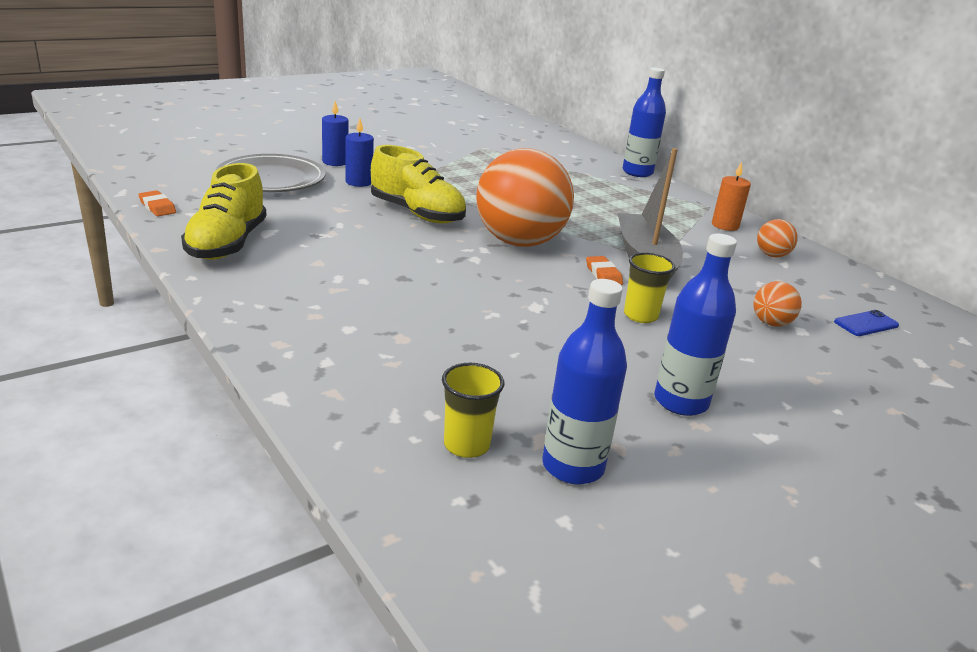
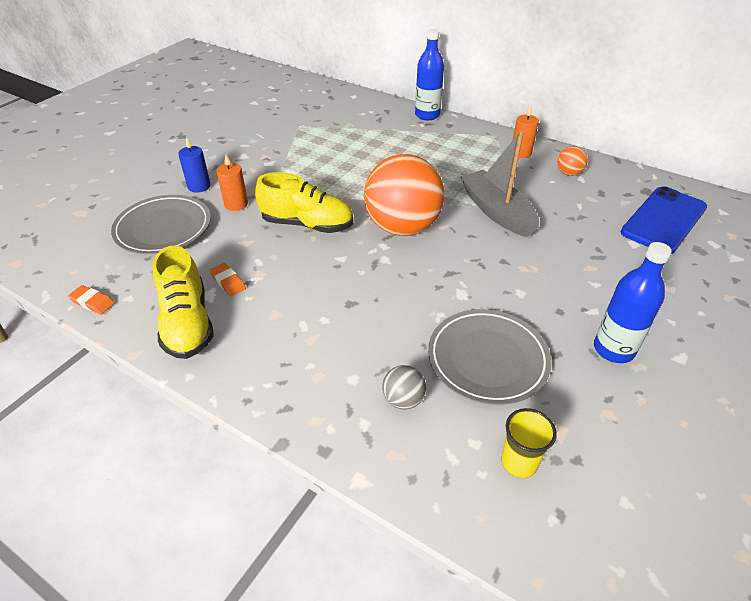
camera: 20 degrees left, 15 degrees up
blue candle [345,118,374,187] -> orange candle [217,154,248,211]
blue bottle [542,279,627,484] -> none
orange eraser [586,256,623,285] -> orange eraser moved to [209,263,246,296]
yellow cup [624,252,675,323] -> none
orange ball [753,281,802,327] -> none
blue phone [834,310,899,336] -> blue phone [621,186,707,254], size x2.29
none -> grey ball [382,365,426,410]
none -> grey plate [428,309,552,405]

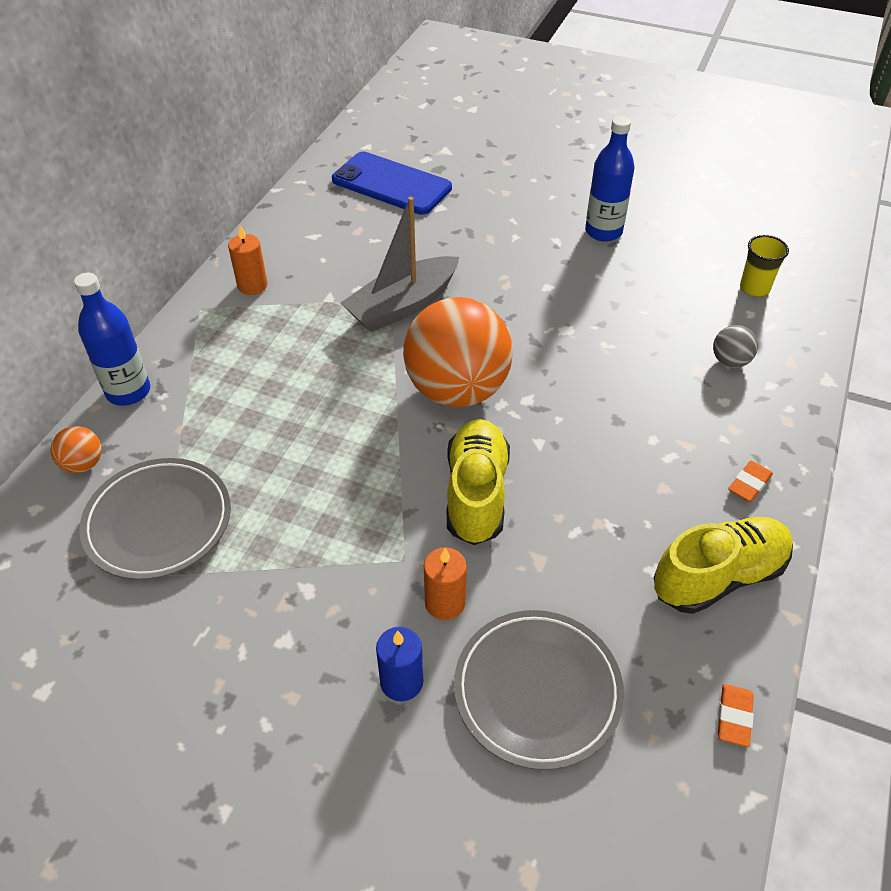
camera: 100 degrees left, 5 degrees up
orange eraser [209,263,246,296] -> orange eraser moved to [728,461,773,502]
grey plate [428,309,552,405] -> grey plate moved to [79,458,231,580]
orange ball [557,146,588,176] -> orange ball moved to [51,426,102,473]

